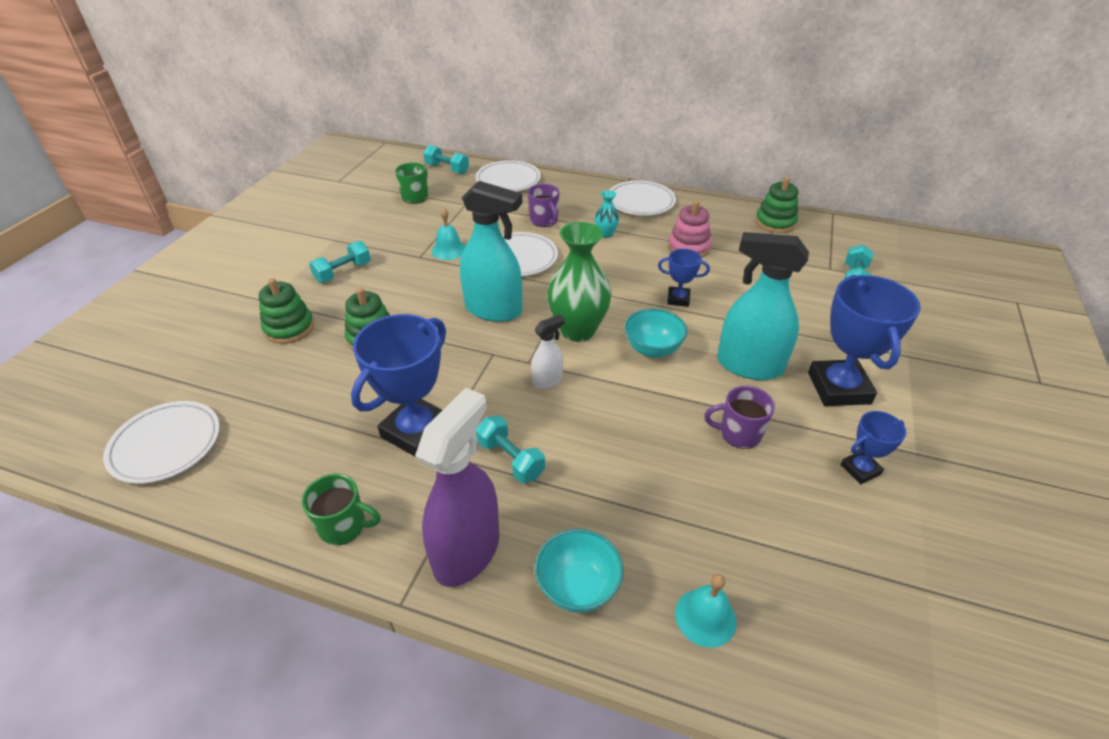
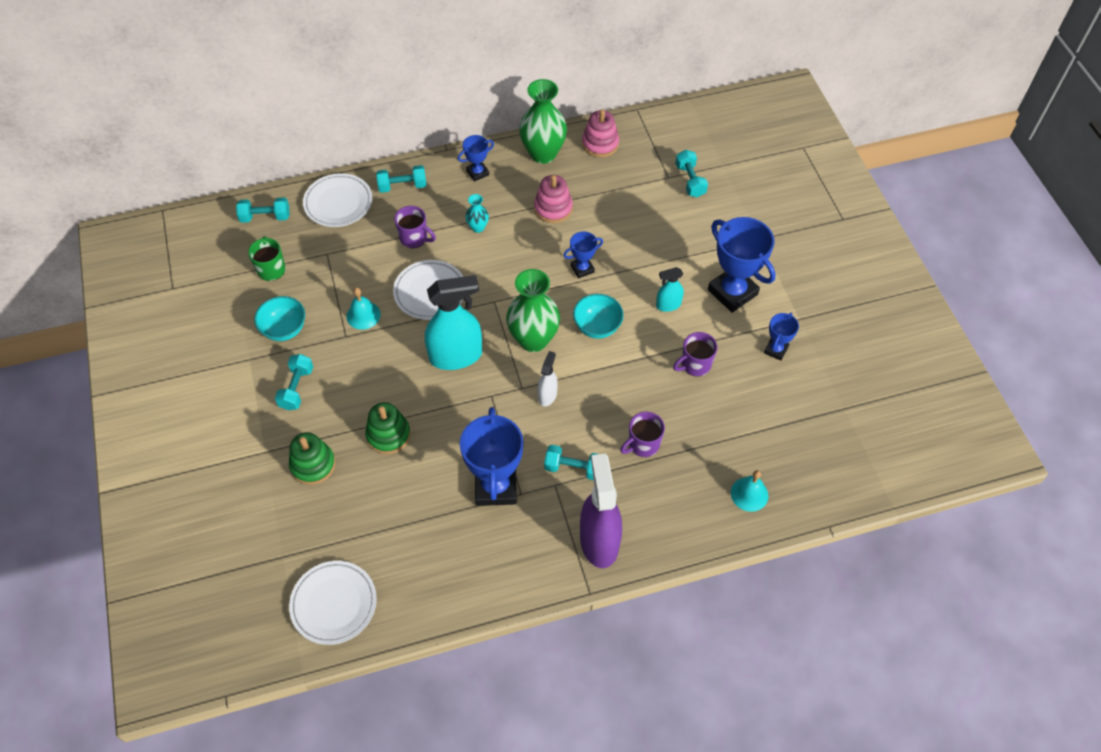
camera: 35 degrees left, 15 degrees up
green mug [302,473,381,545] -> none
turquoise bowl [535,529,623,613] -> turquoise bowl moved to [254,296,305,341]
white plate [610,181,676,216] -> blue trophy [458,135,494,182]
turquoise spray bottle [717,232,809,380] -> turquoise spray bottle [656,267,684,312], size x0.50
green stacking toy [755,177,798,233] -> pink stacking toy [582,109,619,157]
none -> turquoise dumbbell [376,165,427,193]
none -> green vase [519,79,567,164]
none -> purple mug [620,412,665,457]

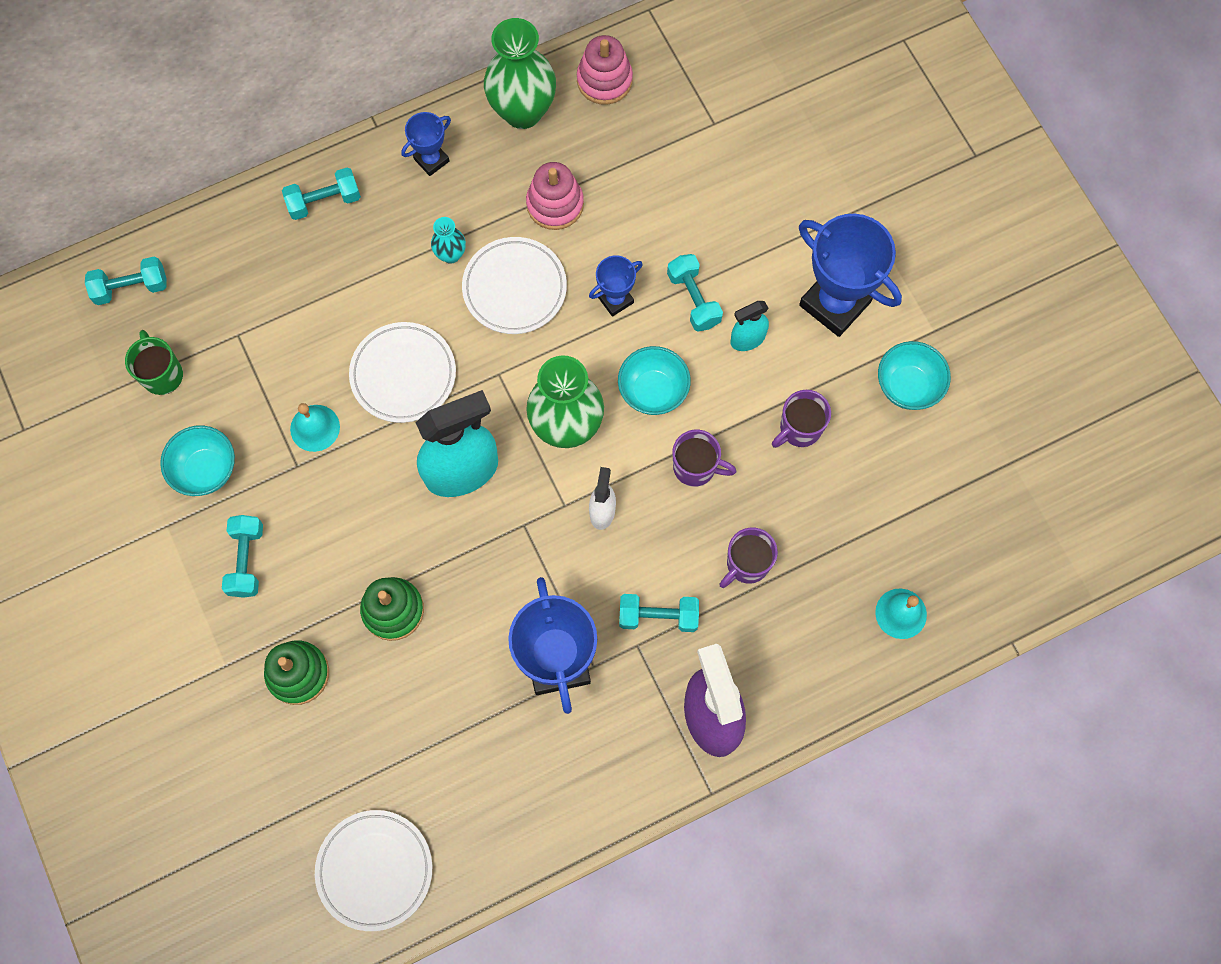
camera: 10 degrees left, 15 degrees up
white plate [303,173,372,227] -> white plate moved to [462,237,567,334]
purple mug [394,206,436,248] -> purple mug moved to [672,429,737,487]
turquoise dumbbell [675,150,708,197] -> turquoise dumbbell moved to [667,254,723,331]
blue trophy [764,313,799,361] -> turquoise bowl [878,341,951,410]

